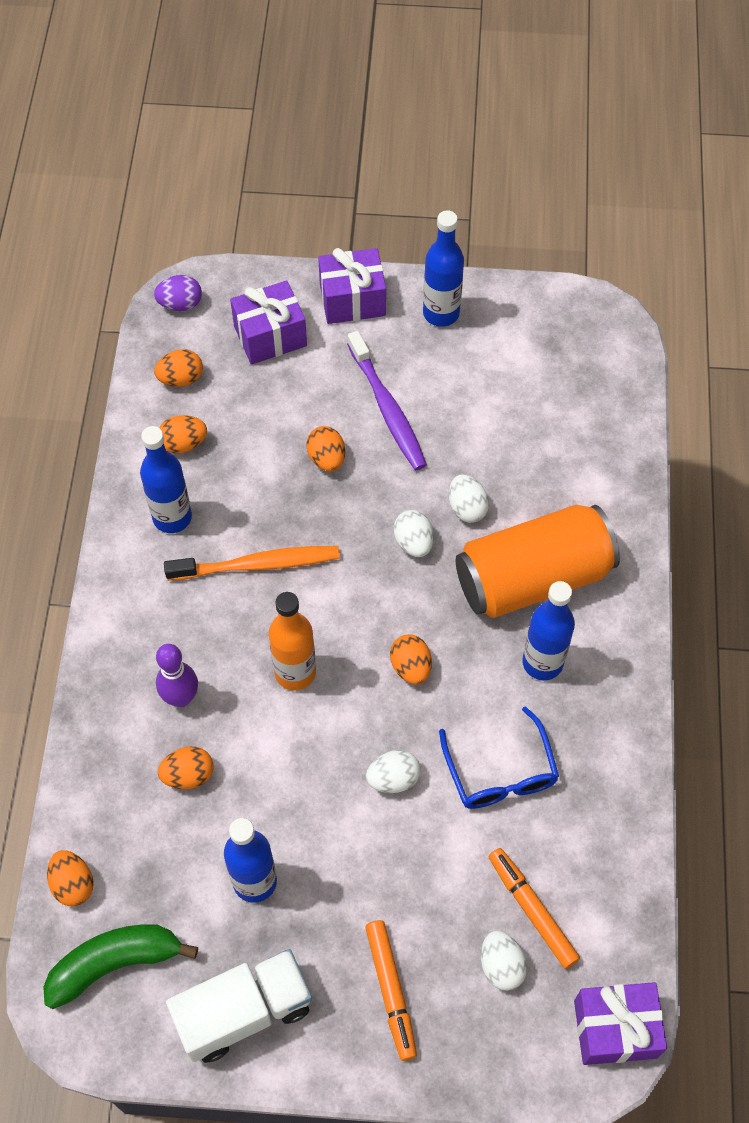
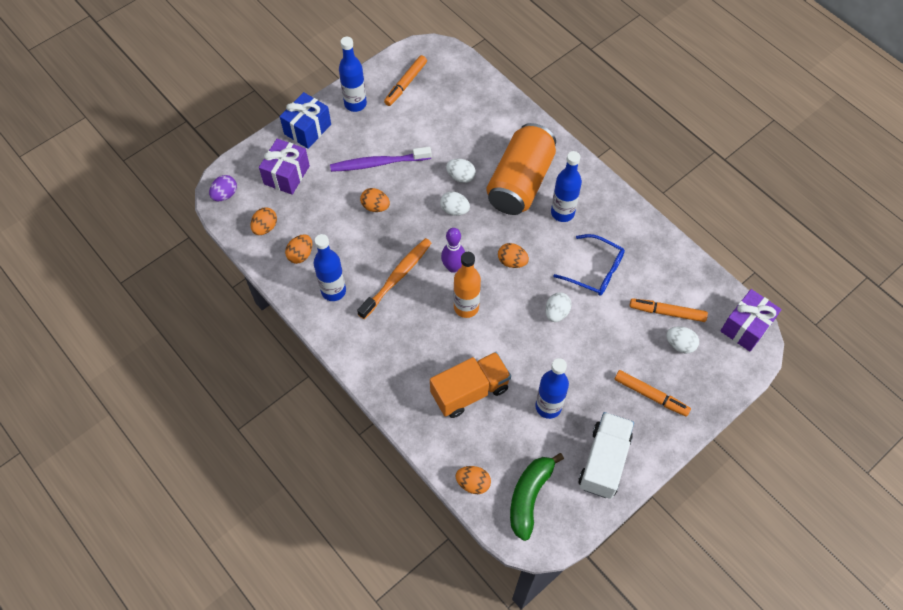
camera: 45 degrees left, 0 degrees up
purple bowling pin [156,644,198,707] -> purple bowling pin moved to [441,228,465,273]
orange egg [158,747,214,789] -> orange truck [430,352,511,418]
purple gift [318,248,386,324] -> blue gift [280,92,331,149]
purple toothbrush [347,331,427,470] -> purple toothbrush turned 150 degrees clockwise [330,147,432,172]
none -> orange marker [384,55,427,106]

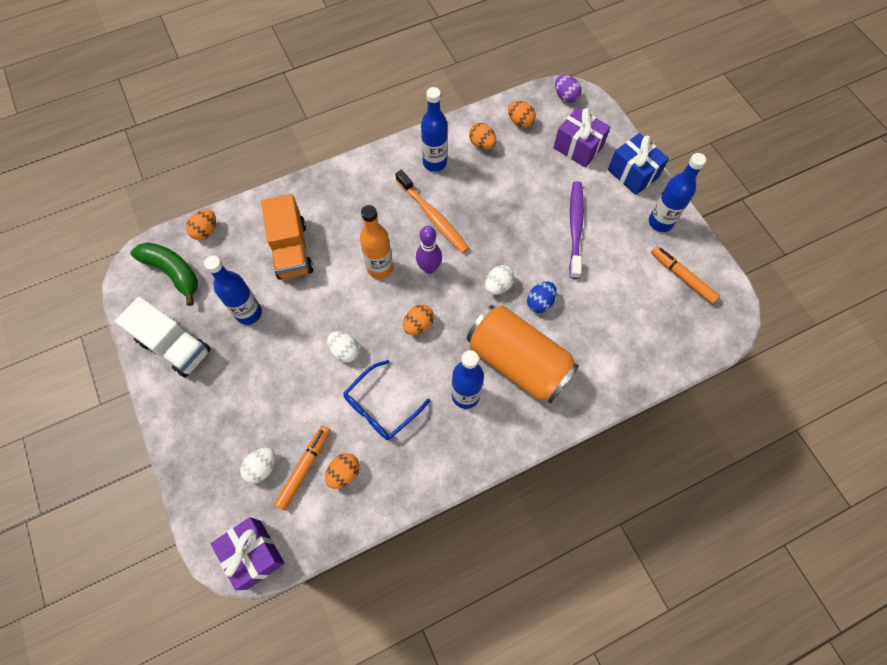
camera: 105 degrees right, 5 degrees up
orange egg [360,188,390,212] -> orange egg moved to [325,453,360,489]
white egg [446,159,476,183] -> blue egg [527,281,557,313]
orange marker [614,370,691,417] -> none

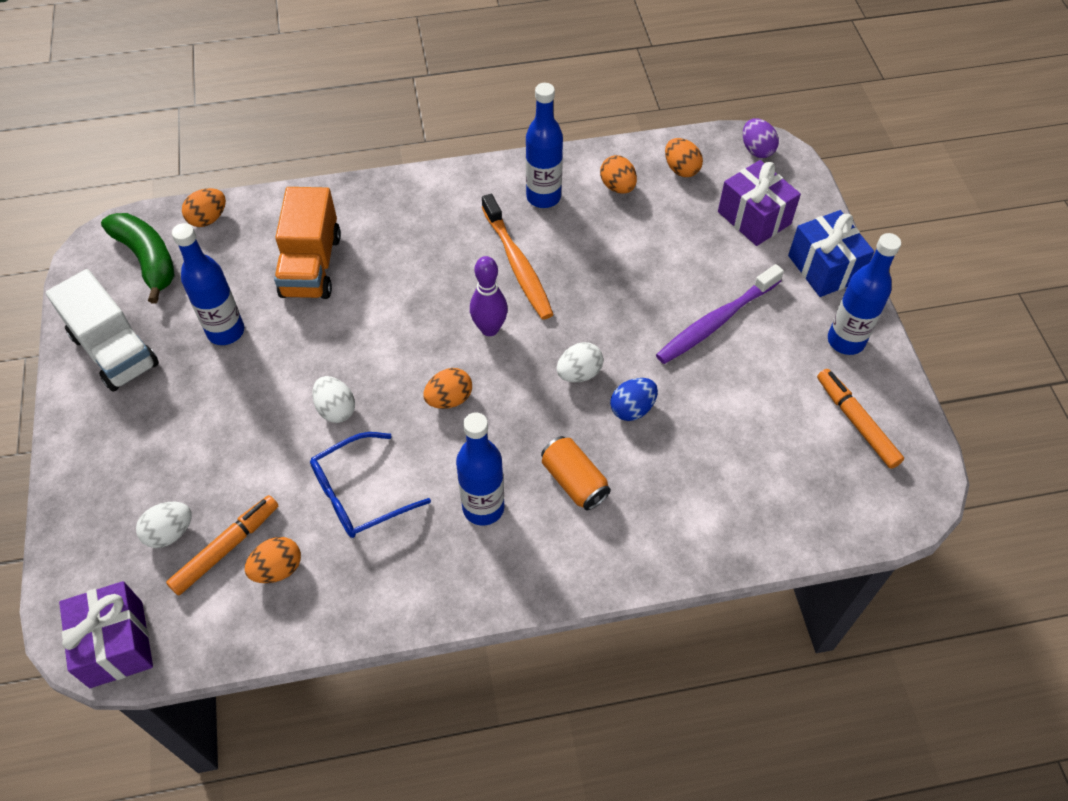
camera: 15 degrees right, 10 degrees down
orange bottle [360,205,393,279] -> none
orange can [467,305,579,404] -> orange can [541,436,611,510], size x0.48
purple toothbrush [569,181,584,279] -> purple toothbrush turned 150 degrees counterclockwise [656,264,784,364]

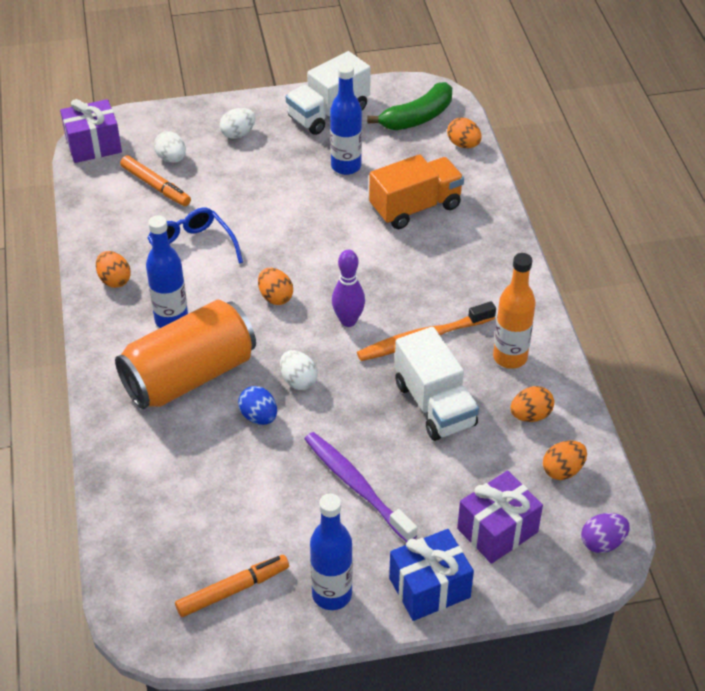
camera: 90 degrees right, 10 degrees down
orange egg [245,537,301,583] -> orange egg moved to [96,251,131,288]
orange truck [274,187,341,299] -> orange truck turned 150 degrees clockwise [369,154,464,229]
white egg [312,376,355,423] -> white egg moved to [220,108,256,139]
blue bottle [526,83,563,208] -> orange bottle [493,253,536,369]
orange can [541,436,611,510] -> orange can [115,300,256,409], size x2.10
none -> white truck [395,327,479,441]

